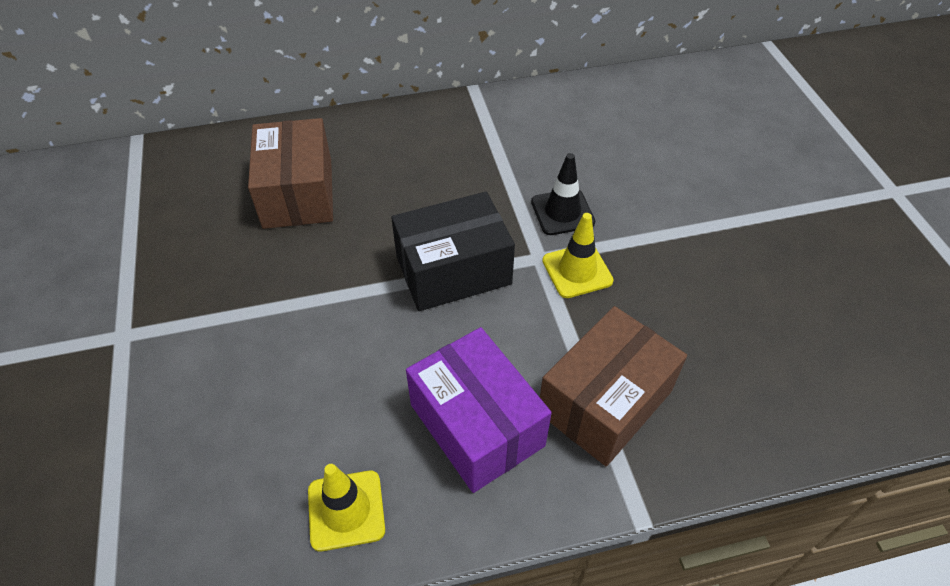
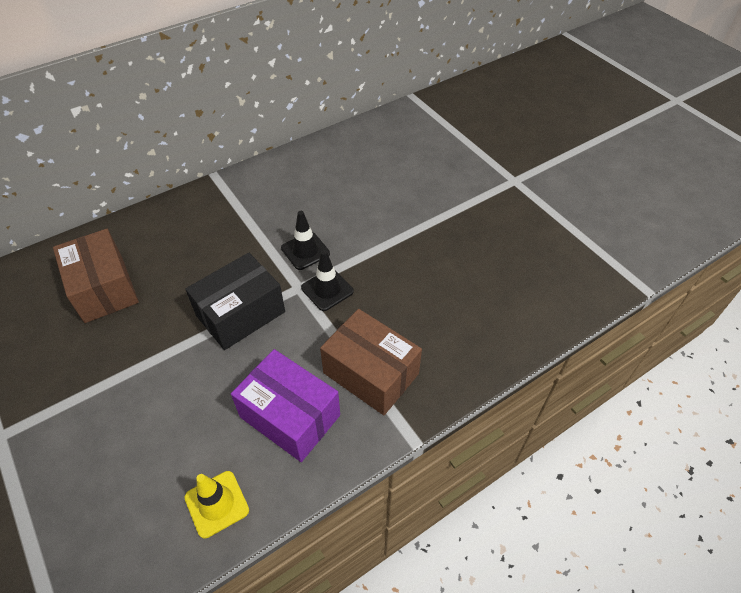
camera: 20 degrees left, 0 degrees up
brown box [540,306,687,466] -> brown box turned 75 degrees counterclockwise [320,309,422,415]
yellow traffic cone [542,213,614,298] -> black traffic cone [301,250,354,311]

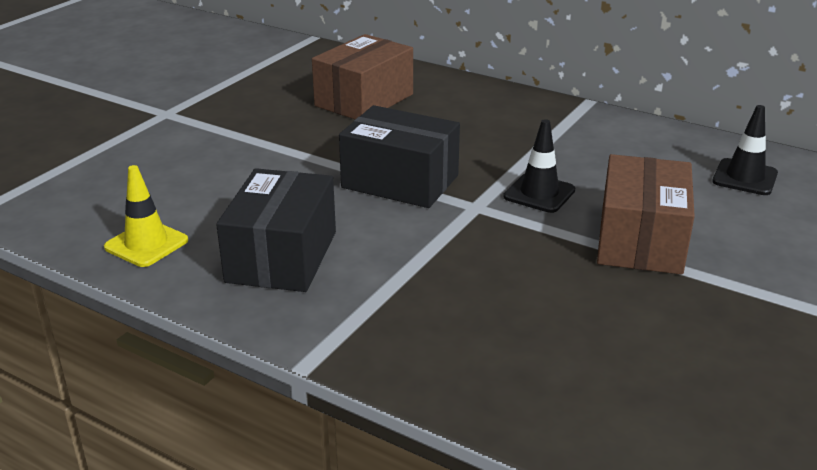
camera: 65 degrees right, 20 degrees down
purple box [231,349,340,462] -> black box [216,168,336,292]
black traffic cone [301,250,354,311] -> black traffic cone moved to [712,105,778,195]
brown box [320,309,422,415] -> brown box moved to [597,154,695,275]

